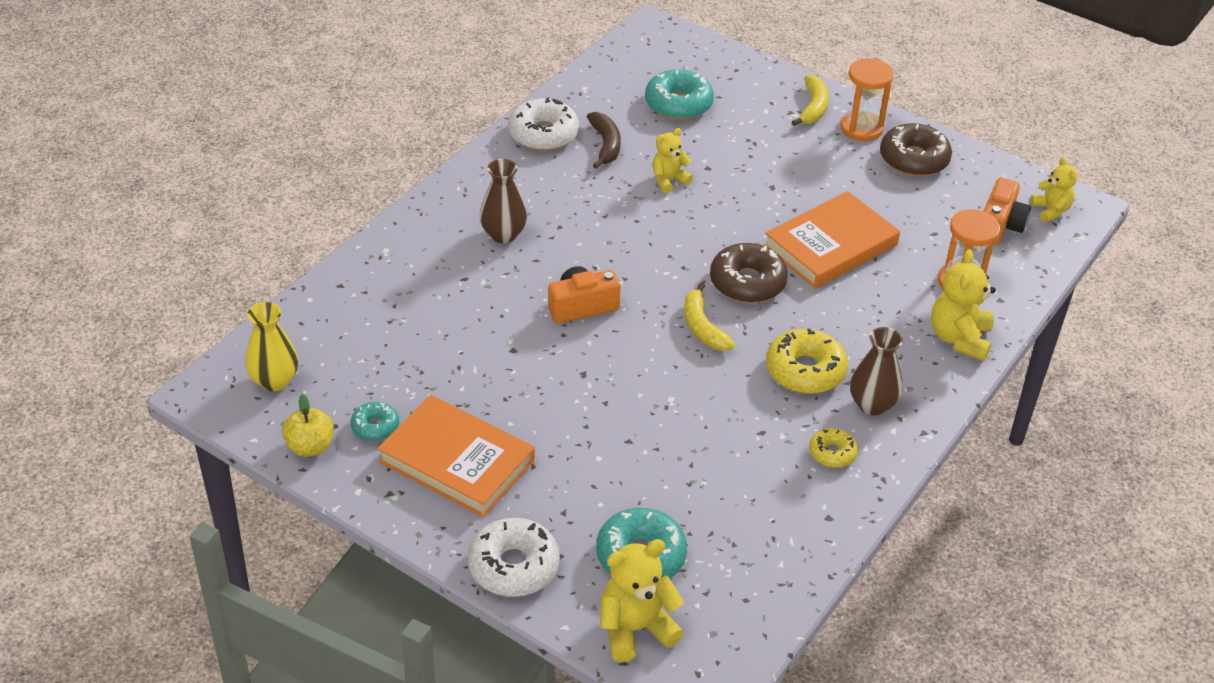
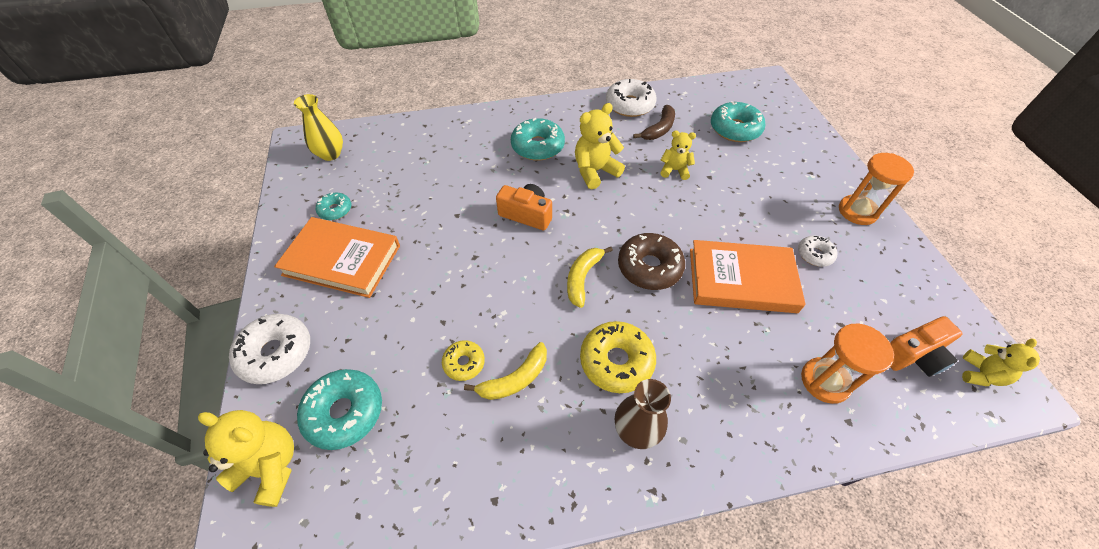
camera: 45 degrees right, 10 degrees up
yellow apple [282,394,334,457] -> none
orange book [377,395,535,517] -> orange book turned 60 degrees counterclockwise [274,217,400,298]
brown vase [480,159,527,243] -> turquoise donut [511,118,565,161]
yellow banana [792,75,829,126] -> yellow banana moved to [464,342,547,400]
yellow donut [809,428,858,468] -> yellow donut moved to [442,340,485,381]
brown donut [880,123,952,177] -> none
yellow teddy bear [931,250,996,361] -> yellow teddy bear moved to [575,103,625,189]
none -> white donut [798,236,837,267]

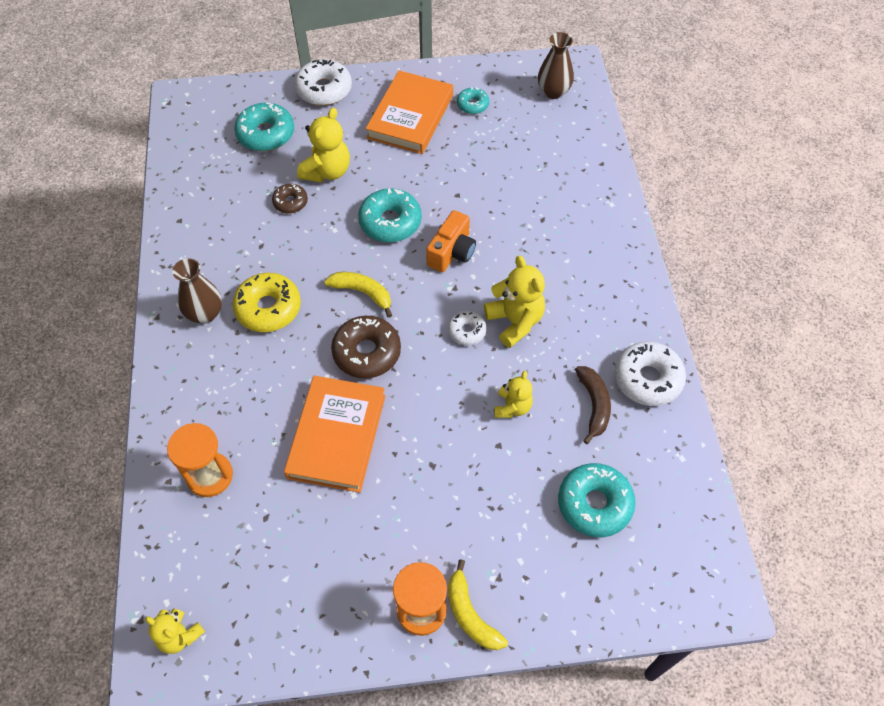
camera: 95 degrees right, 5 degrees up
yellow teddy bear [198,410,294,507] -> yellow teddy bear moved to [297,108,350,183]
yellow vase [294,94,343,161] -> brown vase [538,32,574,99]
yellow donut [442,340,485,381] -> brown donut [272,184,308,213]
yellow banana [464,342,547,400] -> yellow banana moved to [448,559,508,650]
turquoise donut [511,118,565,161] -> turquoise donut moved to [358,188,422,242]
brown banana [633,105,675,140] -> brown banana turned 135 degrees counterclockwise [575,366,611,444]
white donut [798,236,837,267] -> white donut moved to [448,311,487,345]
orange camera [890,316,963,377] -> none

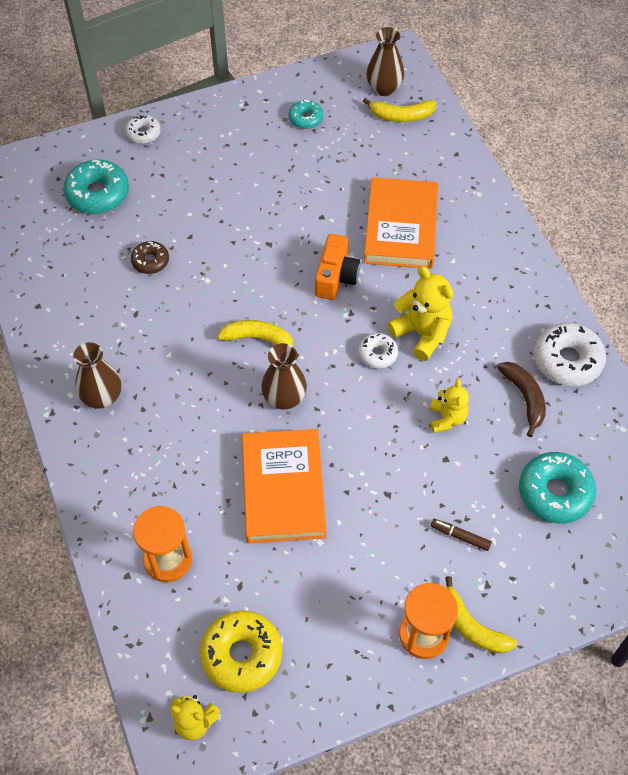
camera: 15 degrees left, 0 degrees up
yellow donut [232,273,301,332] -> yellow donut moved to [200,611,282,693]
white donut [294,59,352,106] -> white donut [125,115,161,144], size x0.57
yellow teddy bear [297,108,350,183] -> none
brown donut [331,316,401,378] -> brown vase [261,343,307,410]
turquoise donut [358,188,422,242] -> none
orange book [366,70,453,154] -> orange book moved to [364,177,438,269]
none -> yellow banana [363,98,436,122]
none -> brown marker [431,519,492,551]

